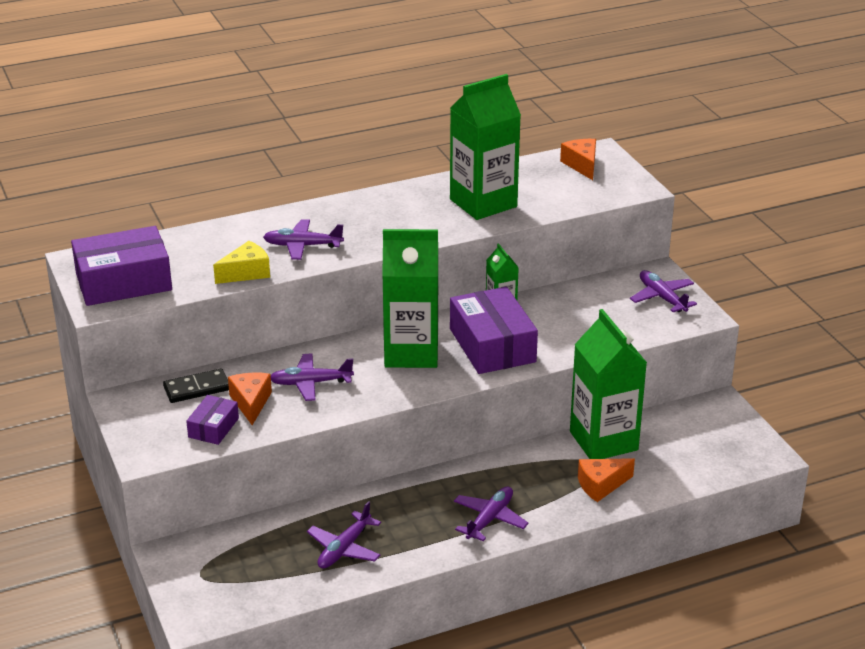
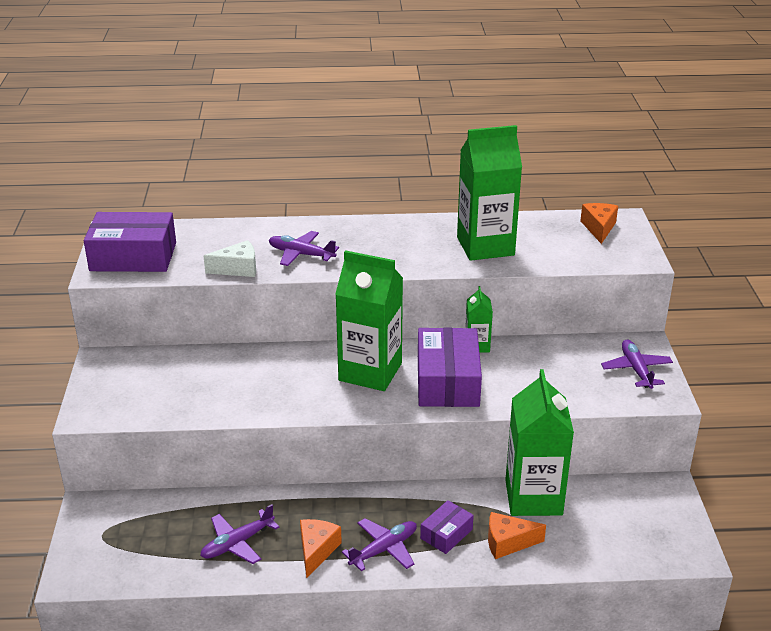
camera: 20 degrees right, 0 degrees up
black domino [163,368,229,403] -> none
purple box [186,395,239,445] -> purple box moved to [420,500,474,554]
yellow cheese [213,241,270,284] -> white cheese [204,240,256,277]
orange cheese [228,372,272,425] -> orange cheese moved to [300,519,342,578]
purple plane [271,353,354,401] -> none

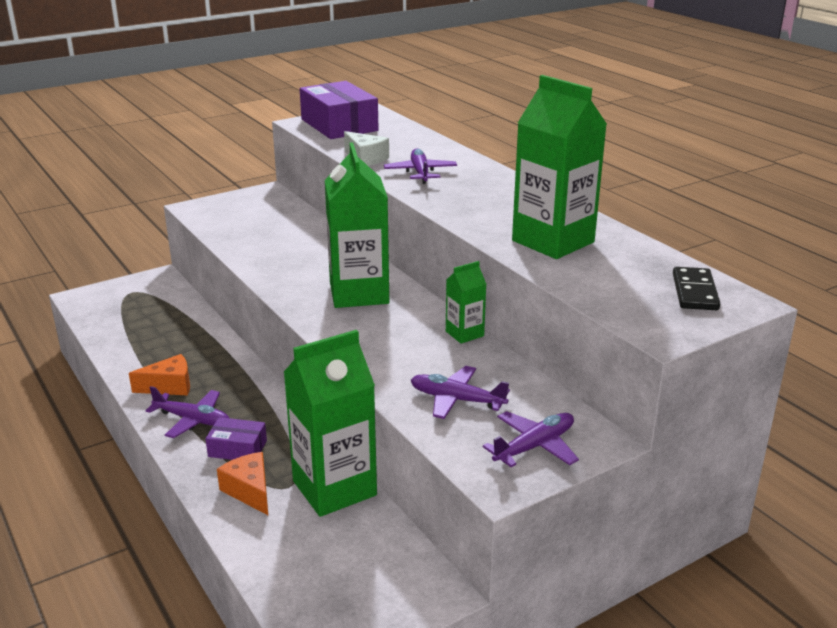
camera: 60 degrees right, 5 degrees down
purple plane [200,504,280,564] -> purple plane moved to [411,366,510,419]
purple box [418,327,482,407] -> none
orange cheese [580,203,618,244] -> black domino [673,267,720,310]

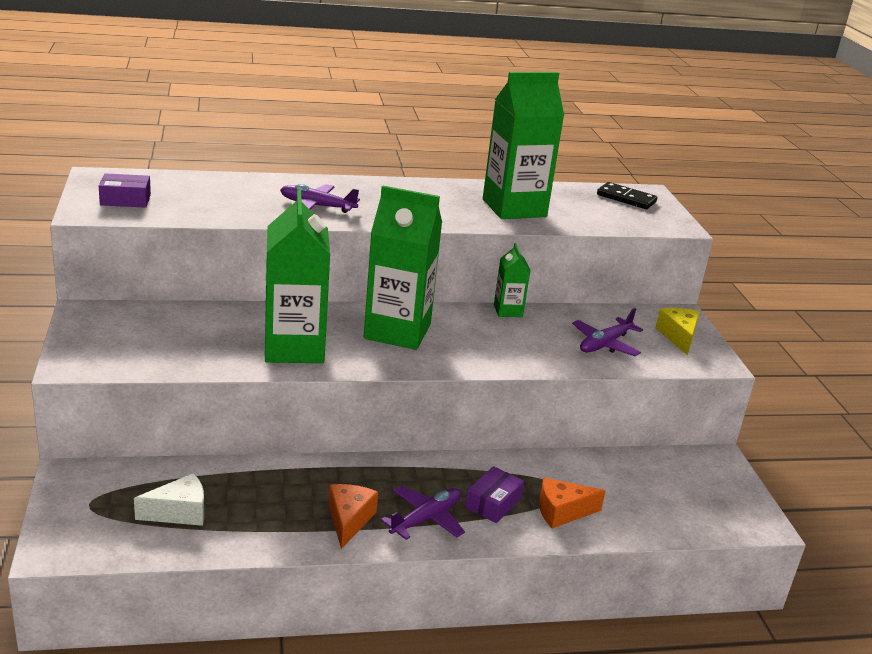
camera: 70 degrees left, 0 degrees up
green carton [284,330,377,517] -> green carton moved to [265,190,330,363]
purple box [300,81,379,139] -> purple box [99,173,151,208], size x0.51
white cheese [344,131,389,166] -> white cheese moved to [134,473,204,526]
purple plane [483,411,579,467] -> yellow cheese [656,308,700,356]

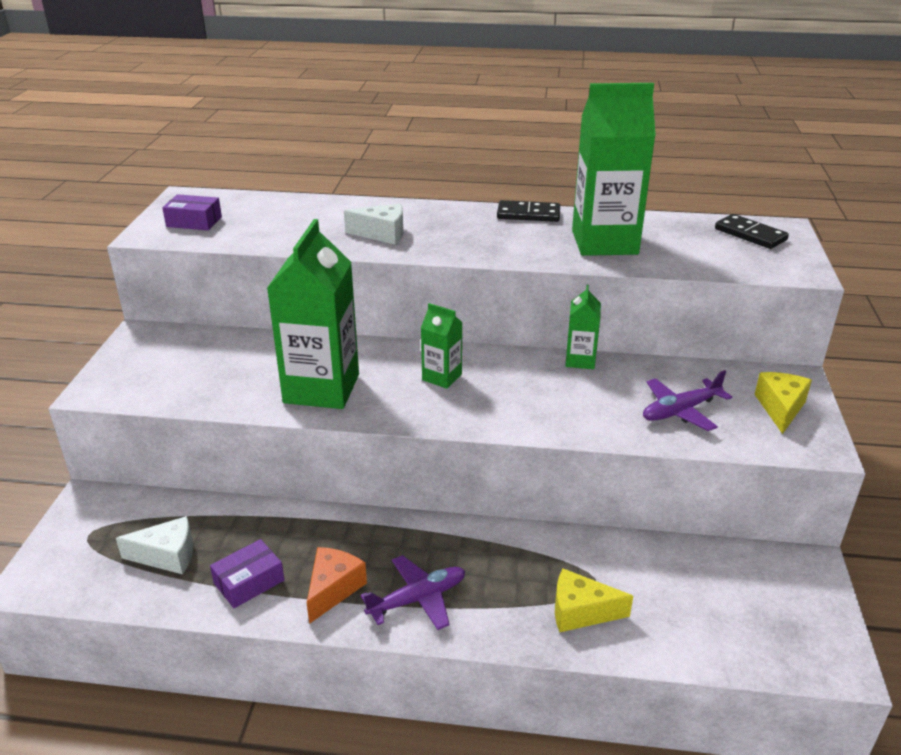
camera: 20 degrees right, 5 degrees up
purple plane [280,184,360,213] -> white cheese [344,204,403,245]
green carton [364,185,442,350] -> green carton [421,303,463,389], size x0.48
purple box [465,466,524,523] -> purple box moved to [210,539,284,608]
orange cheese [539,477,606,528] -> yellow cheese [555,569,633,632]
none -> black domino [497,200,560,222]

